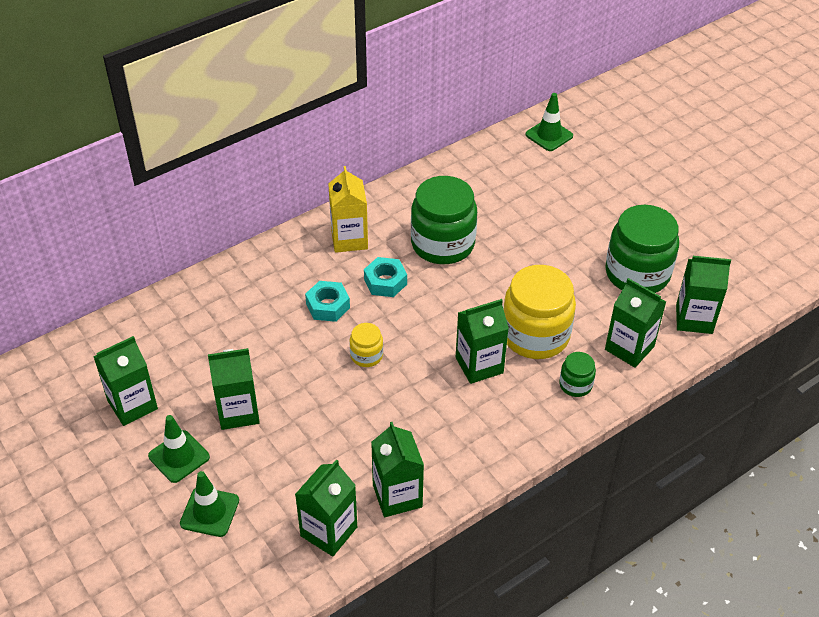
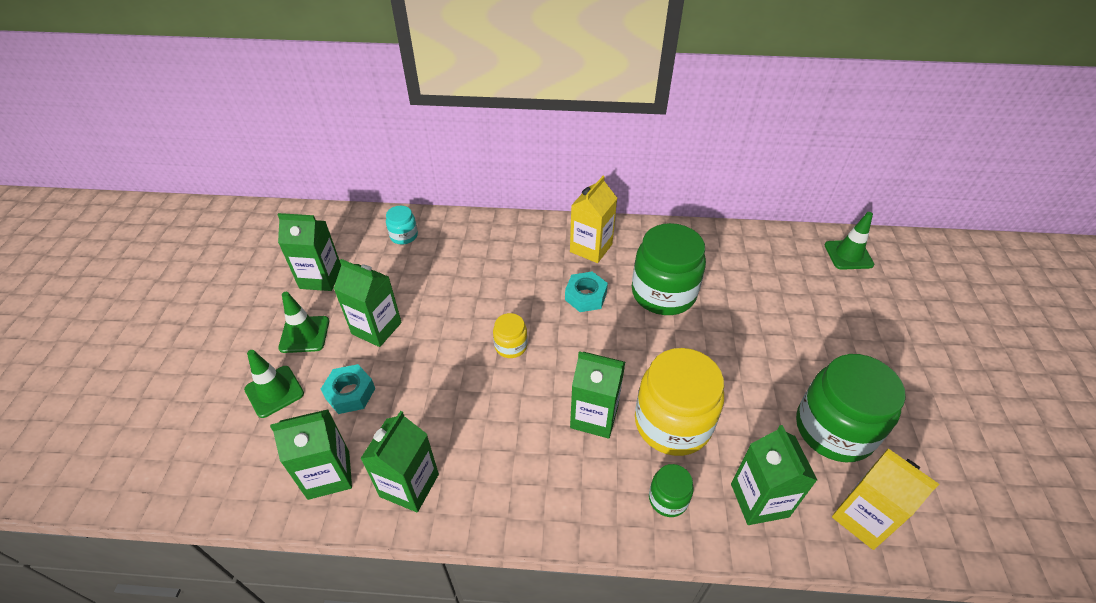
camera: 40 degrees right, 0 degrees up
turquoise nut [305,281,350,322] -> turquoise nut moved to [321,364,375,414]
green carton [676,256,731,334] -> yellow carton [832,449,939,550]
none -> turquoise jar [386,206,418,245]

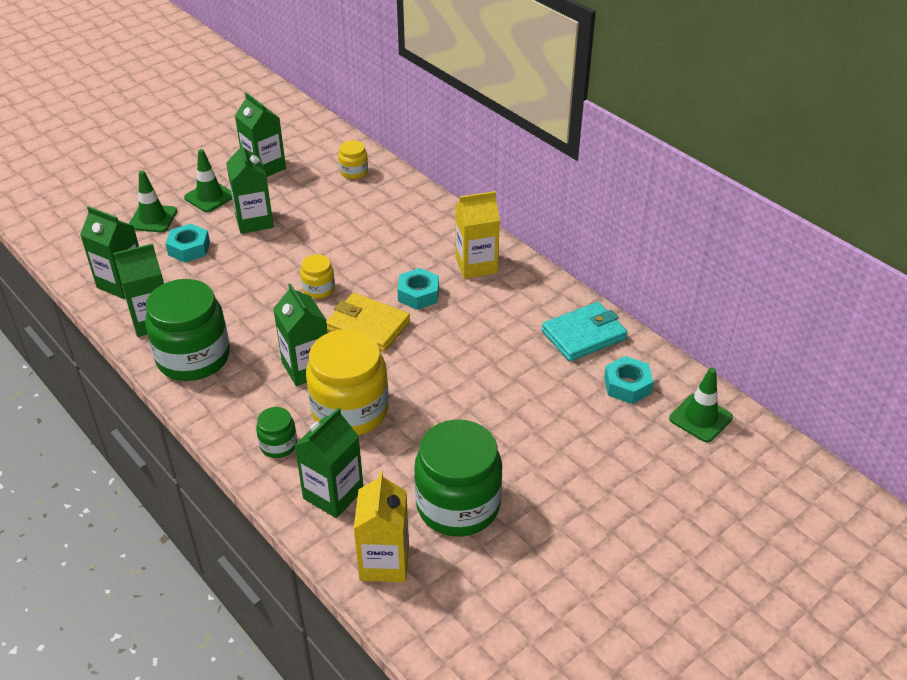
camera: 45 degrees right, 5 degrees down
turquoise jar [386,206,418,245] -> yellow jar [338,140,368,179]
green jar [632,223,706,315] -> green jar moved to [145,279,230,381]
none -> yellow wallet [326,293,410,352]
none -> turquoise wallet [542,302,627,362]
none -> turquoise nut [604,356,653,404]

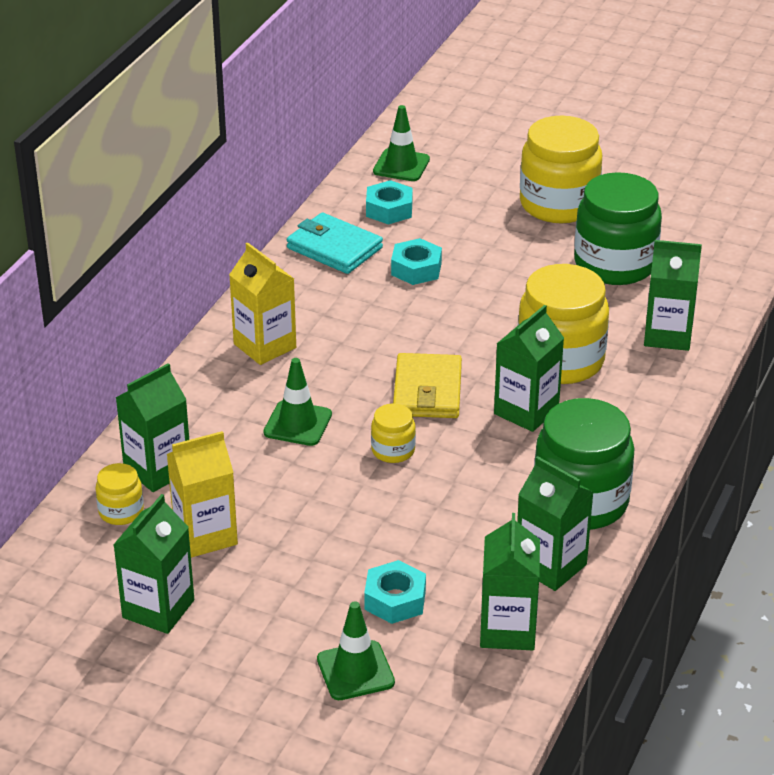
camera: 115 degrees left, 5 degrees down
green traffic cone [184,149,232,212] -> green traffic cone moved to [264,358,332,446]
green carton [226,142,274,234] -> green carton moved to [116,363,189,492]
green jar [256,407,297,458] -> none
yellow carton [354,471,409,582] -> yellow carton moved to [167,431,238,558]
turquoise nut [397,268,439,310] -> turquoise nut moved to [391,238,442,285]
none -> yellow jar [520,116,602,223]

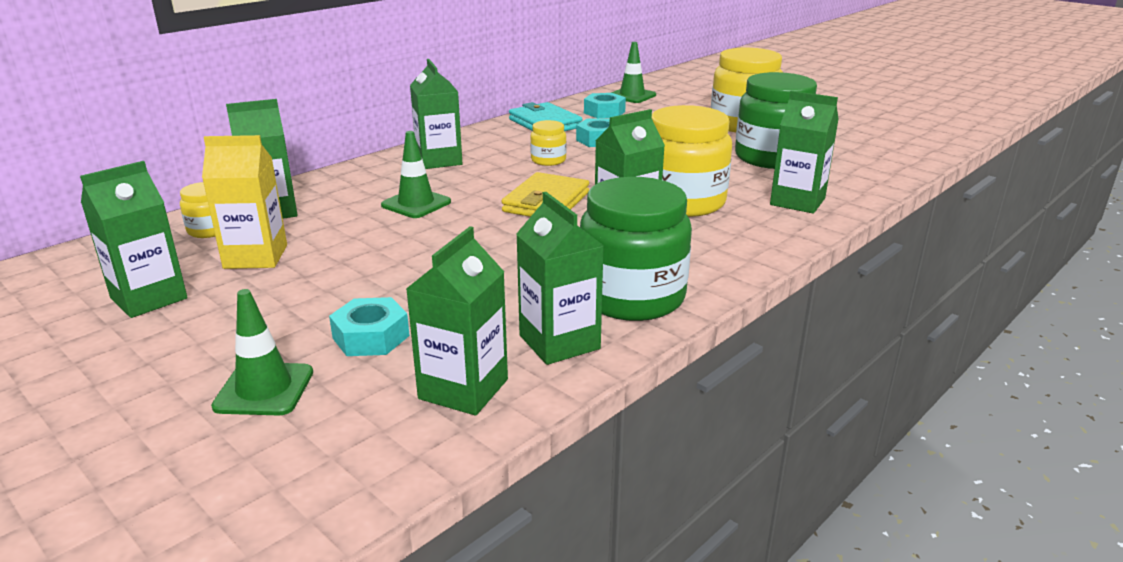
camera: 20 degrees right, 10 degrees down
yellow carton [229,242,296,365] -> green carton [410,59,462,169]
yellow jar [371,403,416,463] -> yellow jar moved to [530,120,566,166]

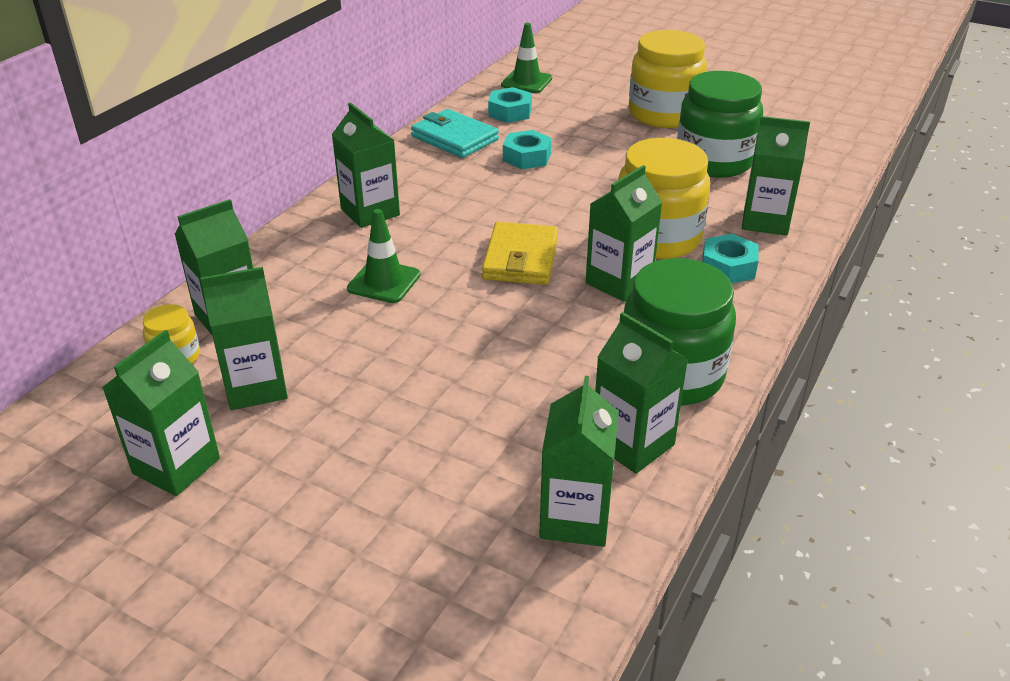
camera: 15 degrees left, 10 degrees up
yellow carton [202,135,287,269] -> green carton [200,267,288,410]
green traffic cone [211,289,313,415] -> none
turquoise nut [329,297,410,356] -> turquoise nut moved to [702,234,759,283]
yellow jar [530,120,566,166] -> none

